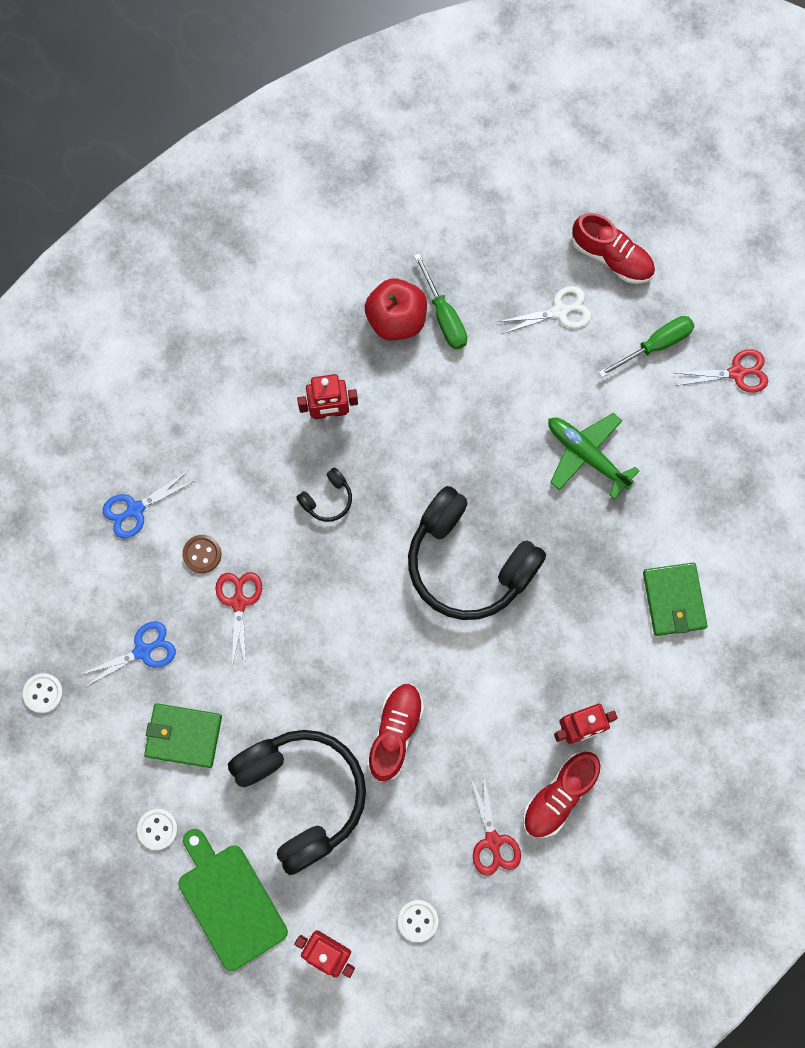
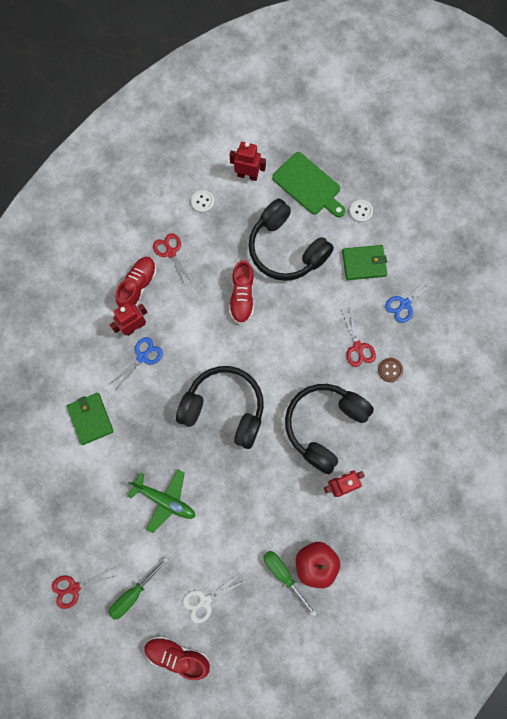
camera: 165 degrees right, 0 degrees up
white button [23,673,63,713] -> none
blue scissors [102,470,195,539] -> blue scissors moved to [111,337,163,389]
black headphones [296,467,352,522] -> black headphones [285,384,374,474], size x2.43

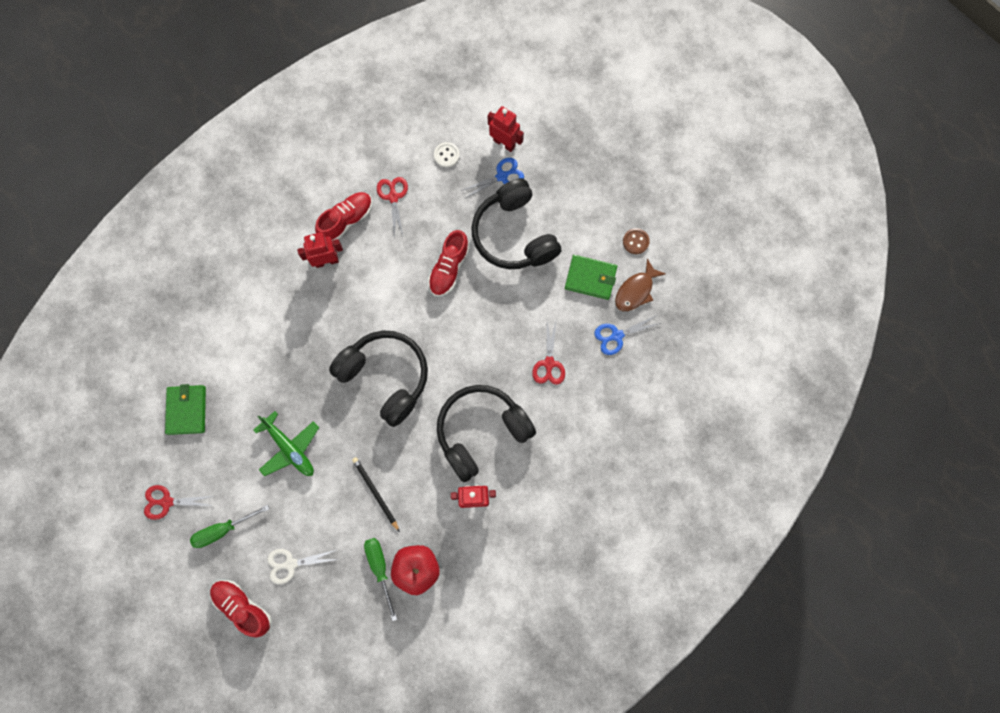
camera: 20 degrees right, 0 degrees up
green wallet [67,393,114,445] -> green wallet moved to [165,384,206,435]
blue scissors [111,337,163,389] -> blue scissors moved to [460,158,524,199]
green cutting board [272,152,345,217] -> none
white button [350,200,373,223] -> none
brown button [378,358,403,382] -> brown button moved to [623,228,650,254]
none -> black pencil [352,457,400,532]
none -> brown fish [615,259,666,311]

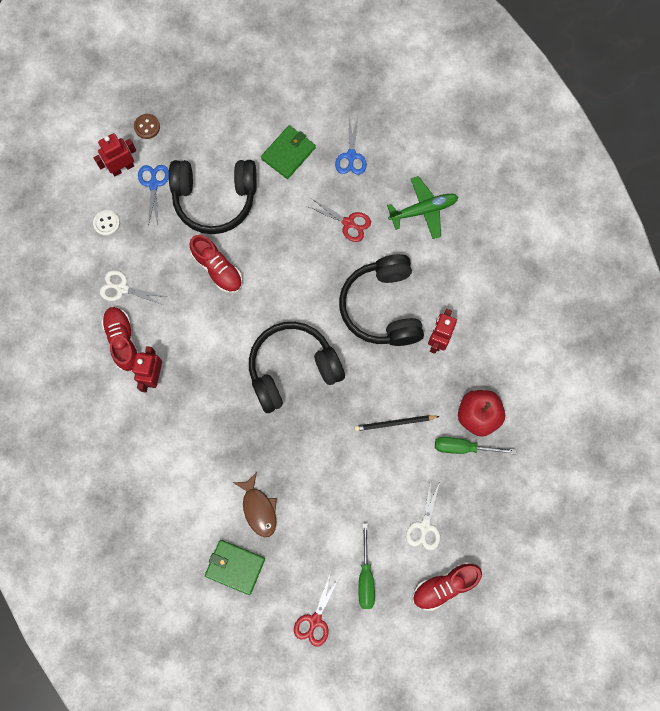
camera: 65 degrees left, 0 degrees up
green plane [253,411,319,476] -> green plane moved to [387,176,458,239]
red scissors [377,177,408,237] -> white scissors [100,270,167,305]
brown fish [615,259,666,311] -> brown fish moved to [233,472,277,537]
brown button [623,228,650,254] -> brown button moved to [134,114,160,139]

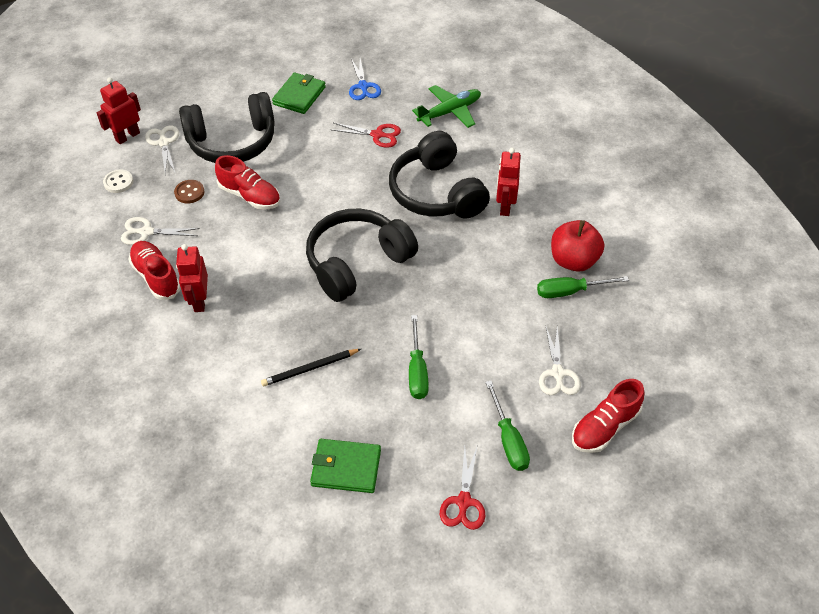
camera: 15 degrees left, 25 degrees down
brown button [134,114,160,139] -> brown button moved to [174,180,205,203]
blue scissors [138,165,169,226] -> white scissors [145,125,179,174]
brown fish [233,472,277,537] -> none
black pencil [354,415,440,431] -> black pencil moved to [261,349,361,386]
none -> green screwdriver [409,315,429,399]

